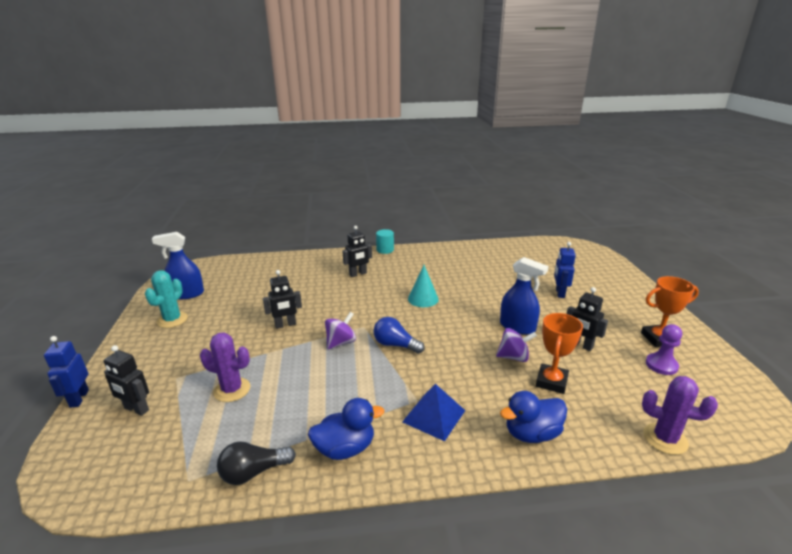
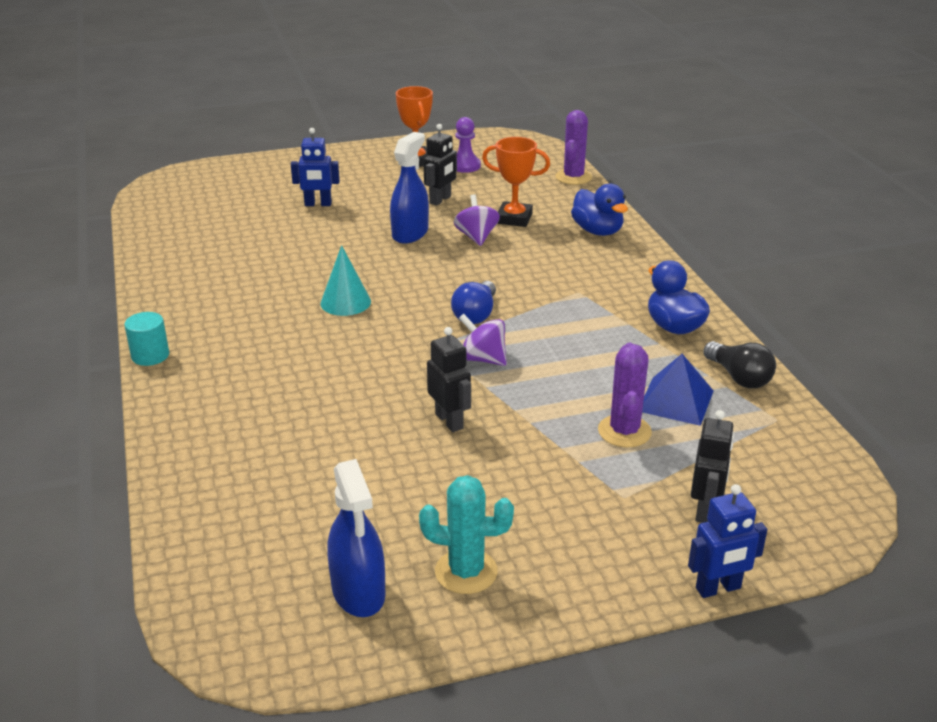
camera: 100 degrees left, 5 degrees up
black robot [342,226,372,277] -> none
blue pyramid [402,384,466,441] -> blue pyramid moved to [642,354,713,426]

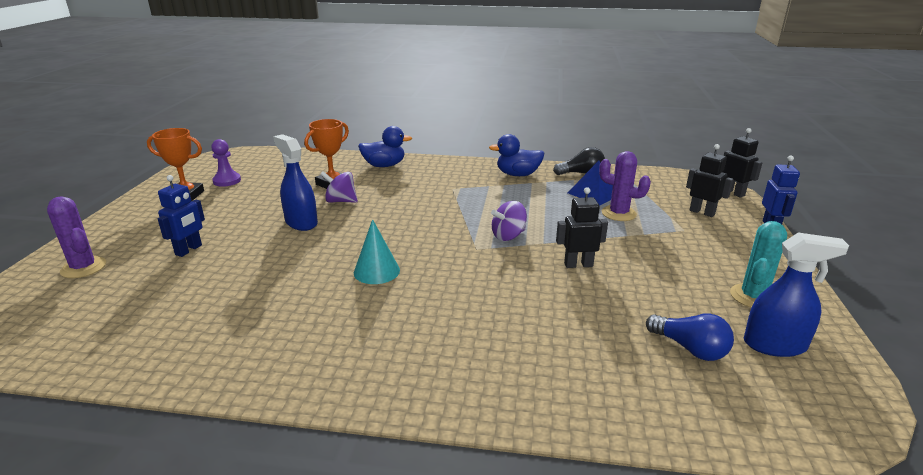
camera: 65 degrees left, 5 degrees down
turquoise cylinder [124,312,169,366] -> none
black robot [423,124,457,206] -> black robot moved to [723,128,762,198]
blue light bulb [451,281,496,324] -> blue light bulb moved to [646,313,734,361]
purple cactus [555,110,592,185] -> purple cactus moved to [47,196,106,278]

